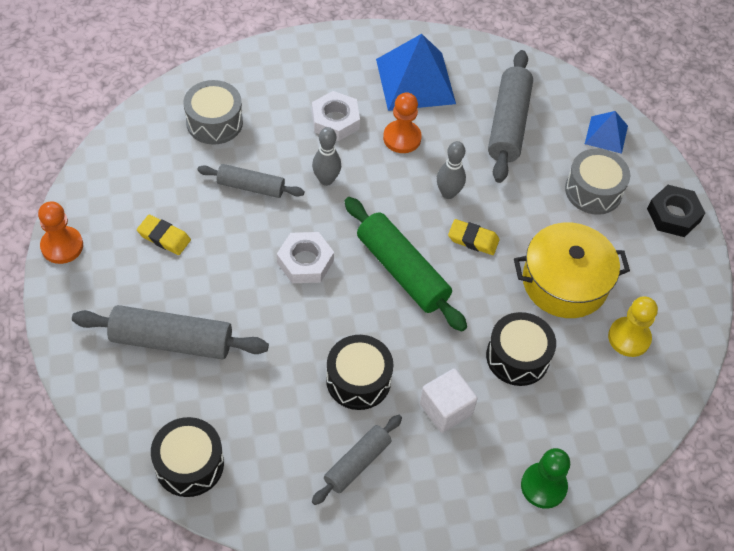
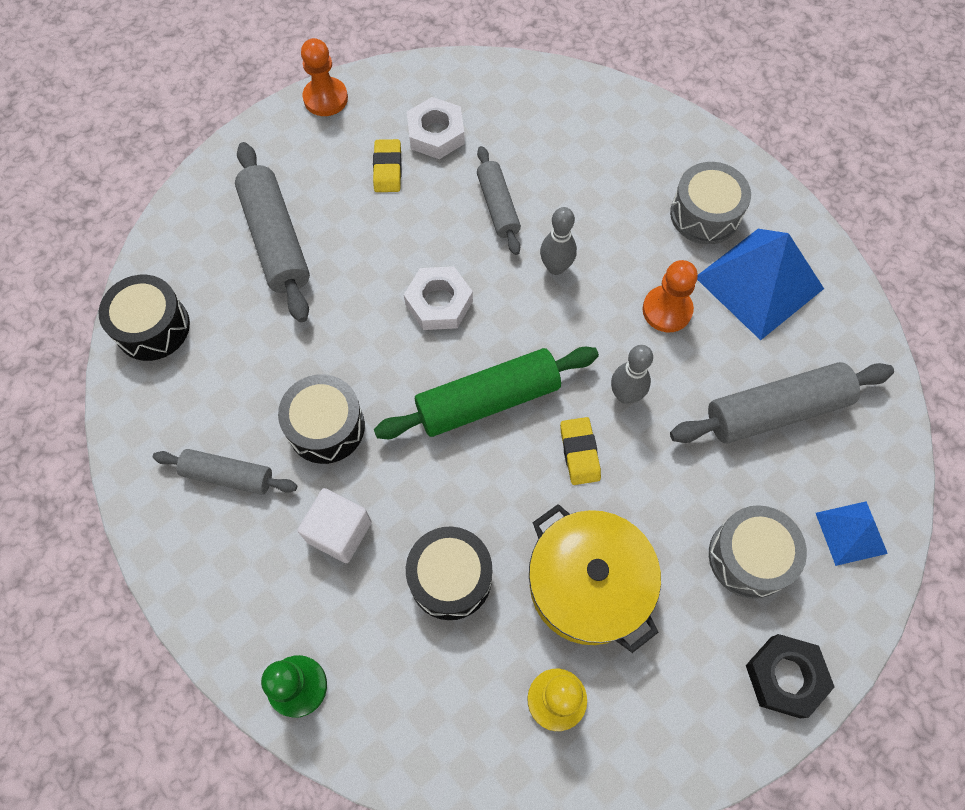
camera: 65 degrees right, 10 degrees up
grey drum [183,80,243,145] -> grey drum moved to [670,162,751,244]
white nut [312,91,360,141] -> white nut moved to [407,97,465,159]
green rolling pin [344,197,467,332] -> green rolling pin turned 45 degrees clockwise [374,347,599,439]

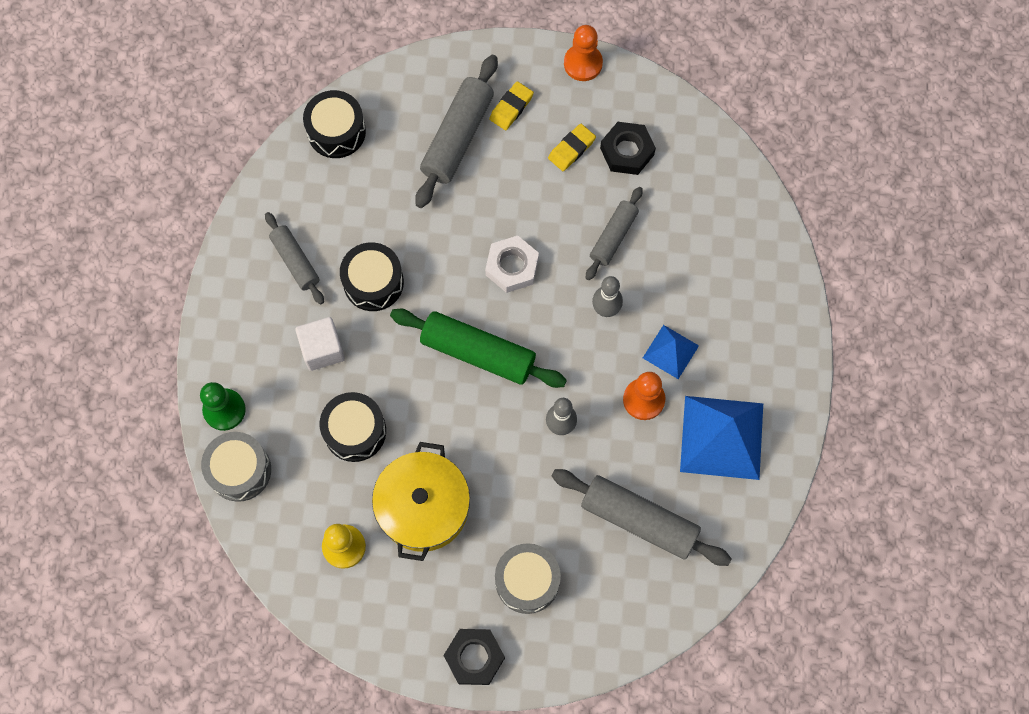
camera: 45 degrees right, 5 degrees up
white nut [407,97,465,159] -> black nut [600,122,656,175]
yellow eraser [560,417,601,485] -> yellow eraser moved to [489,81,534,130]
grey drum [670,162,751,244] -> grey drum moved to [201,432,271,502]
blue pyramid [816,501,888,566] -> blue pyramid moved to [643,325,699,379]

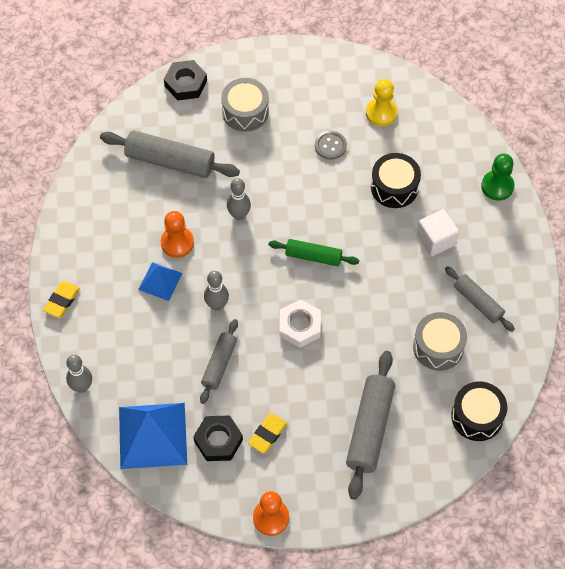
camera: 170 degrees right, 10 degrees down
grey drum [201,432,271,502] -> grey drum moved to [413,312,467,371]
black drum [340,242,404,311] -> none
yellow pot [372,442,470,561] -> grey button [315,131,347,160]
green rolling pin [390,309,567,388] -> green rolling pin [268,239,359,266], size x0.61
black nut [443,629,505,685] -> black nut moved to [164,60,207,100]
yellow eraser [489,81,534,130] -> yellow eraser moved to [43,281,80,318]
blue pyramid [680,396,763,480] -> blue pyramid moved to [119,403,187,469]
none -> grey bowling pin [66,355,92,393]

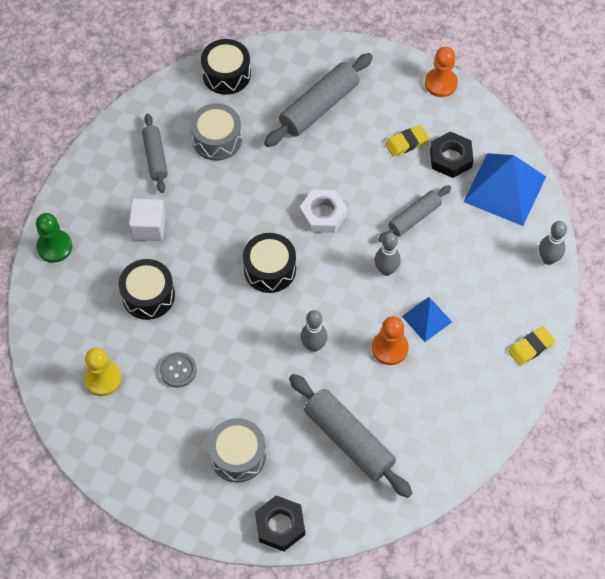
camera: 150 degrees left, 0 degrees up
green rolling pin [268,239,359,266] -> black drum [243,233,296,293]

